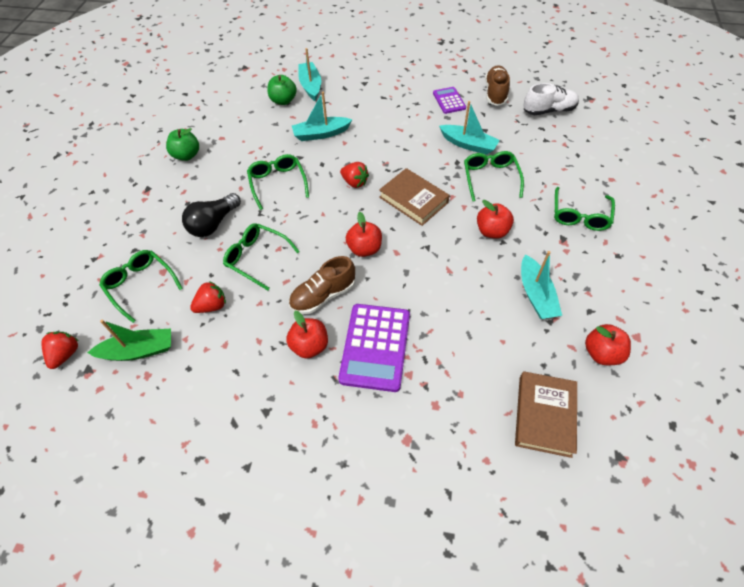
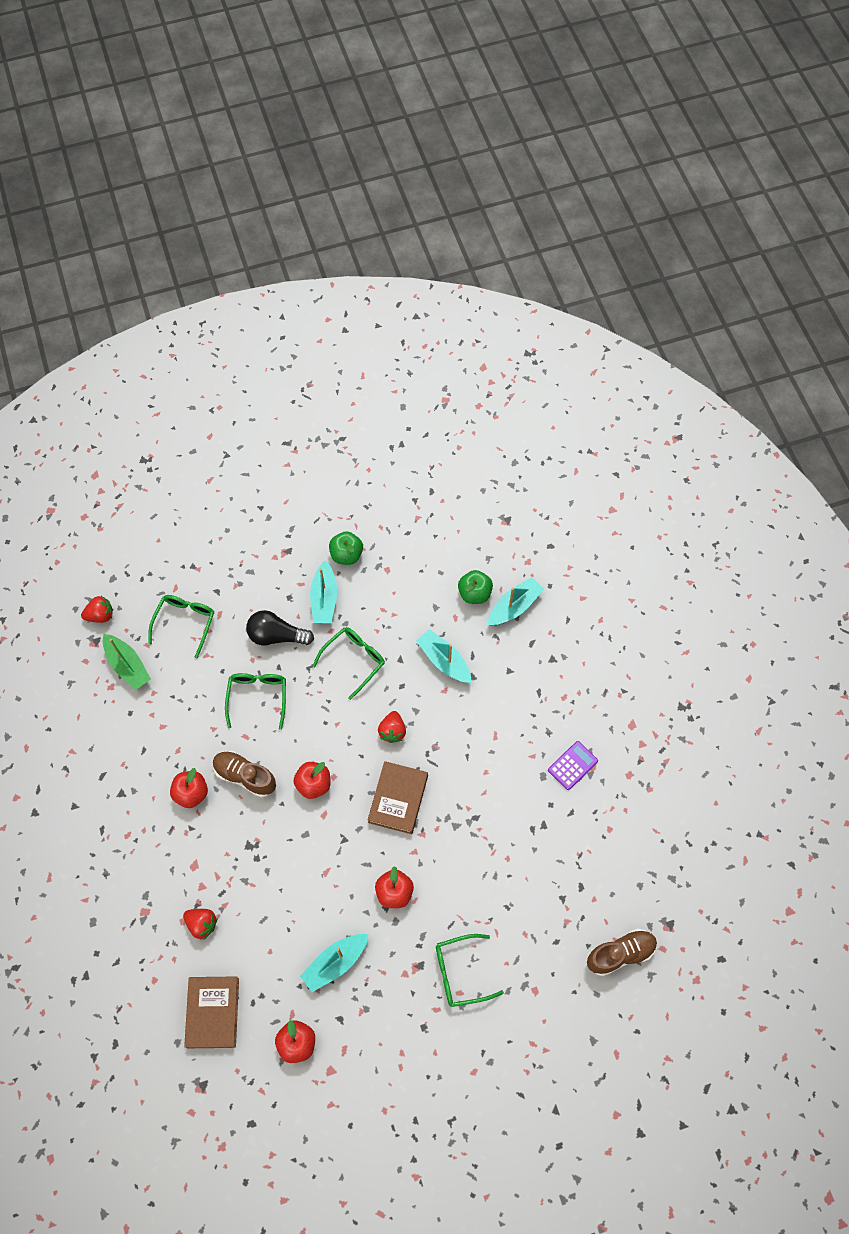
camera: 60 degrees right, 10 degrees up
red strawberry [190,281,226,313] -> red strawberry moved to [183,909,217,939]
purple calculator [338,304,410,392] -> none
turquoise boat [439,101,500,155] -> turquoise boat moved to [310,560,337,623]
green glasses [464,151,524,202] -> none
brown shoe [485,65,510,106] -> brown shoe moved to [587,929,657,976]
brown book [515,371,577,458] -> brown book turned 75 degrees counterclockwise [184,976,239,1048]
white shoe [523,83,579,115] -> none

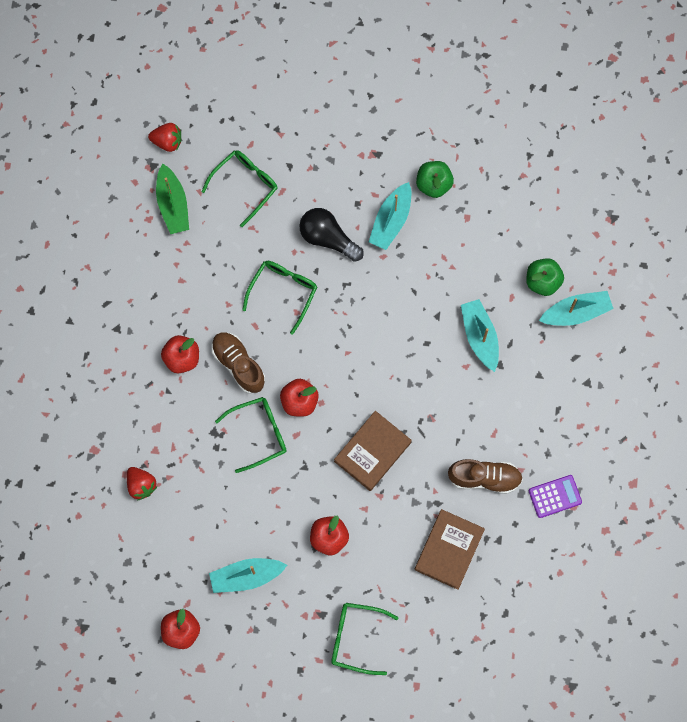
camera: 25 degrees right, 10 degrees up
brown book [184,976,239,1048] -> brown book moved to [415,509,485,590]
green glasses [312,627,385,700] -> green glasses moved to [215,397,287,473]
red strawberry [378,711,406,743] -> none
brown shoe [587,929,657,976] -> brown shoe moved to [448,459,523,494]

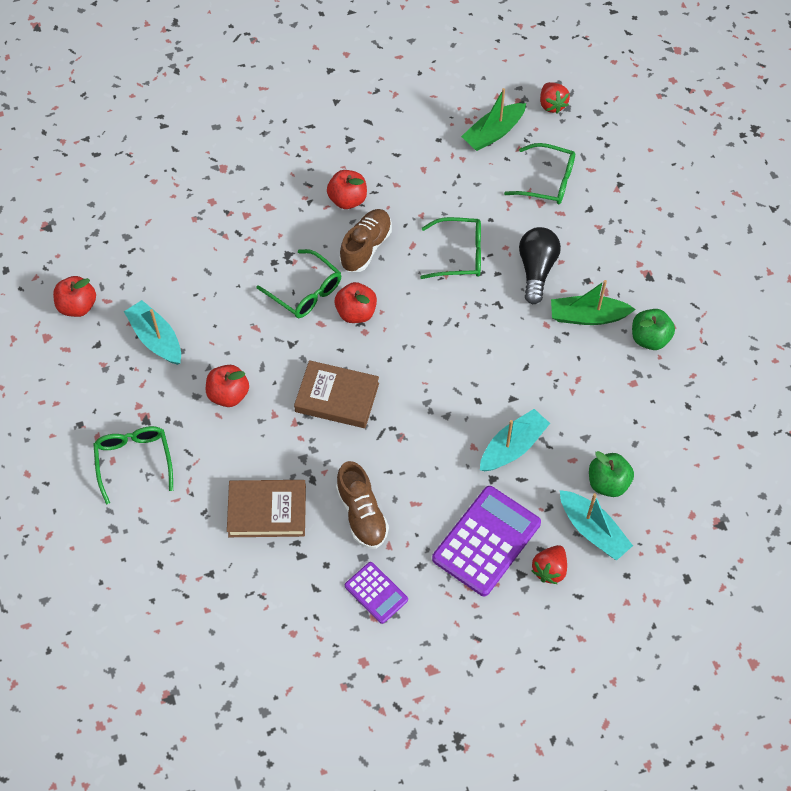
camera: 65 degrees right, 15 degrees down
red strawberry [127,467,157,501] -> red strawberry moved to [532,545,567,584]
turquoise boat [369,182,411,250] -> green boat [551,280,636,325]
none -> purple calculator [432,486,541,596]

